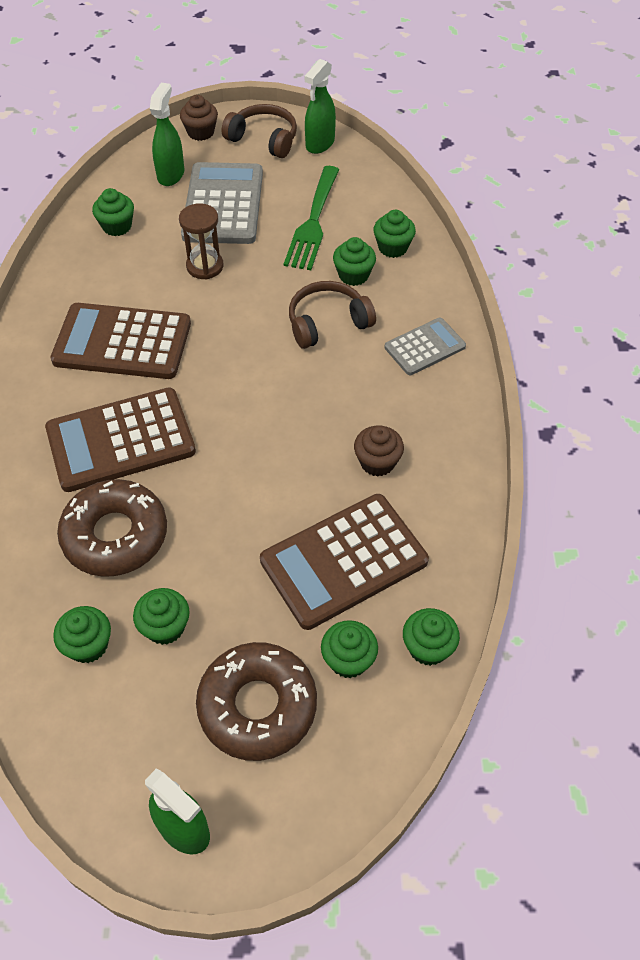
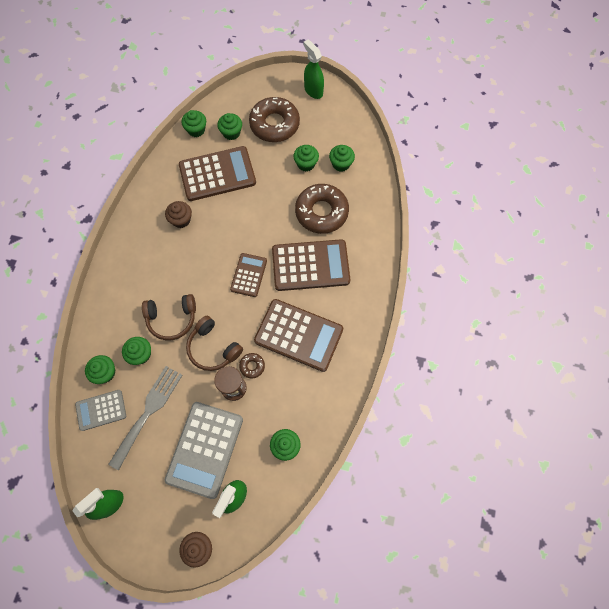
camera: 165 degrees left, 15 degrees up
brown headphones [222,104,297,158] -> brown headphones moved to [186,316,243,371]
green fork [284,166,339,270] -> grey fork [108,366,182,470]
grey calculator [385,318,466,375] -> grey calculator moved to [75,390,126,431]
none -> brown calculator [230,253,267,297]
none -> brown donut [239,353,265,378]

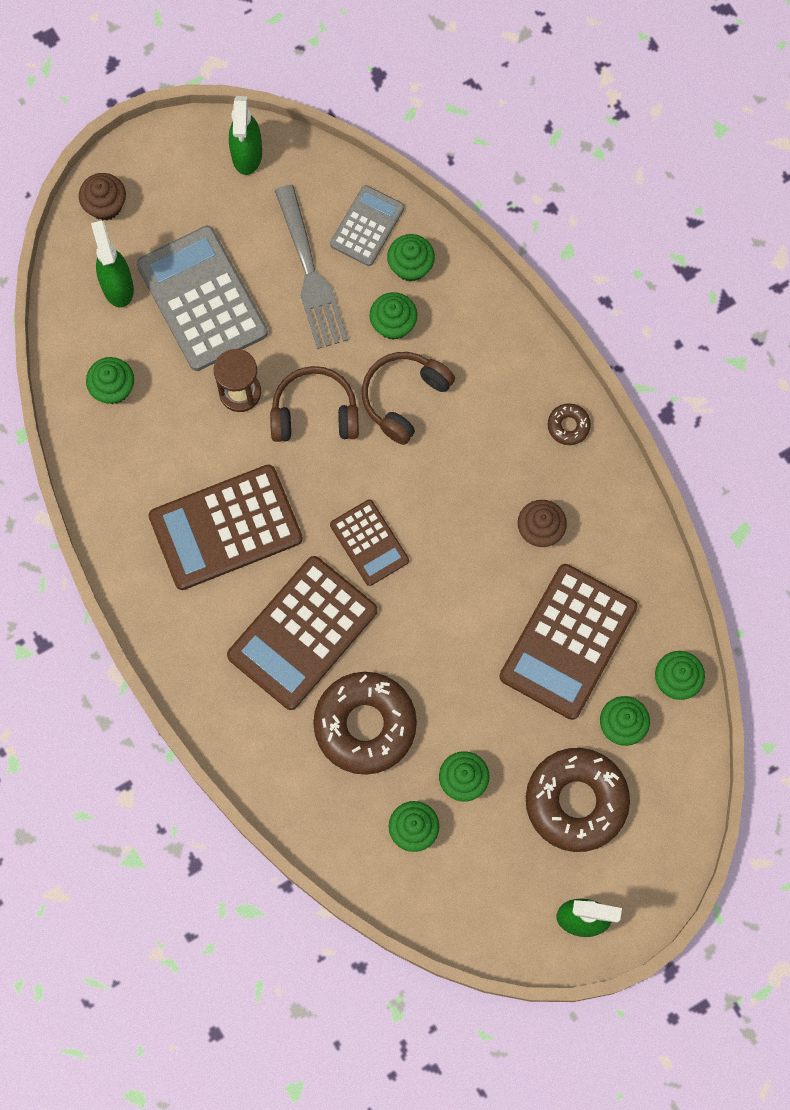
camera: 135 degrees right, 5 degrees up
brown donut [239,353,265,378] -> brown donut moved to [548,403,591,445]

